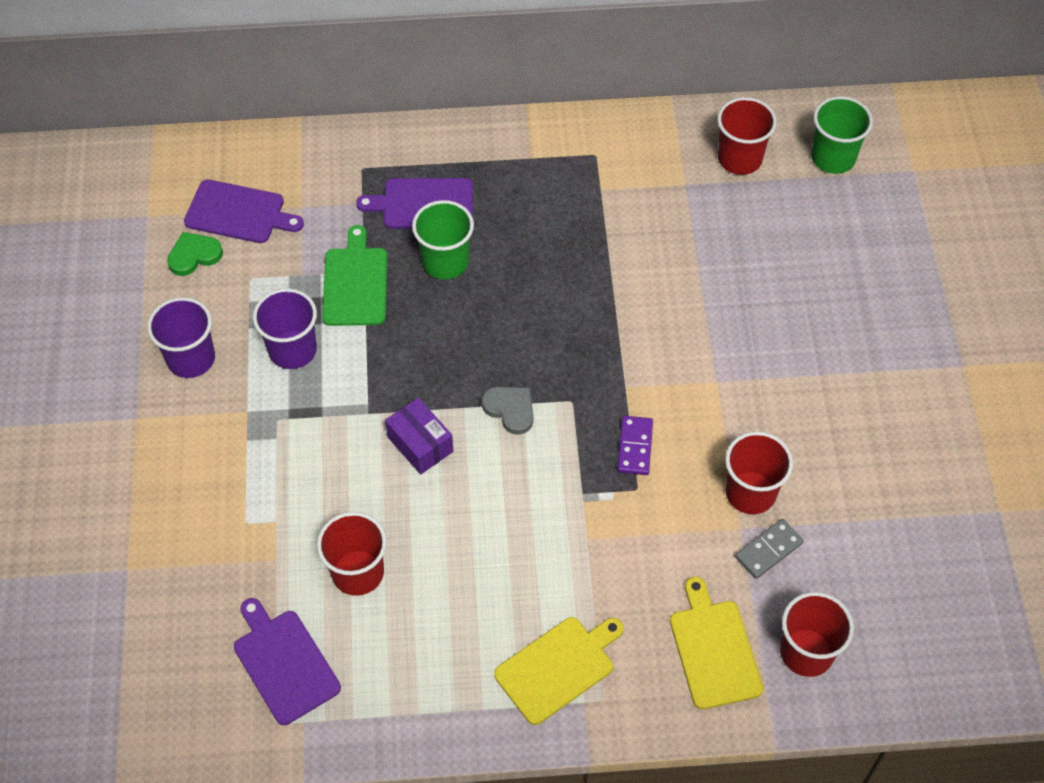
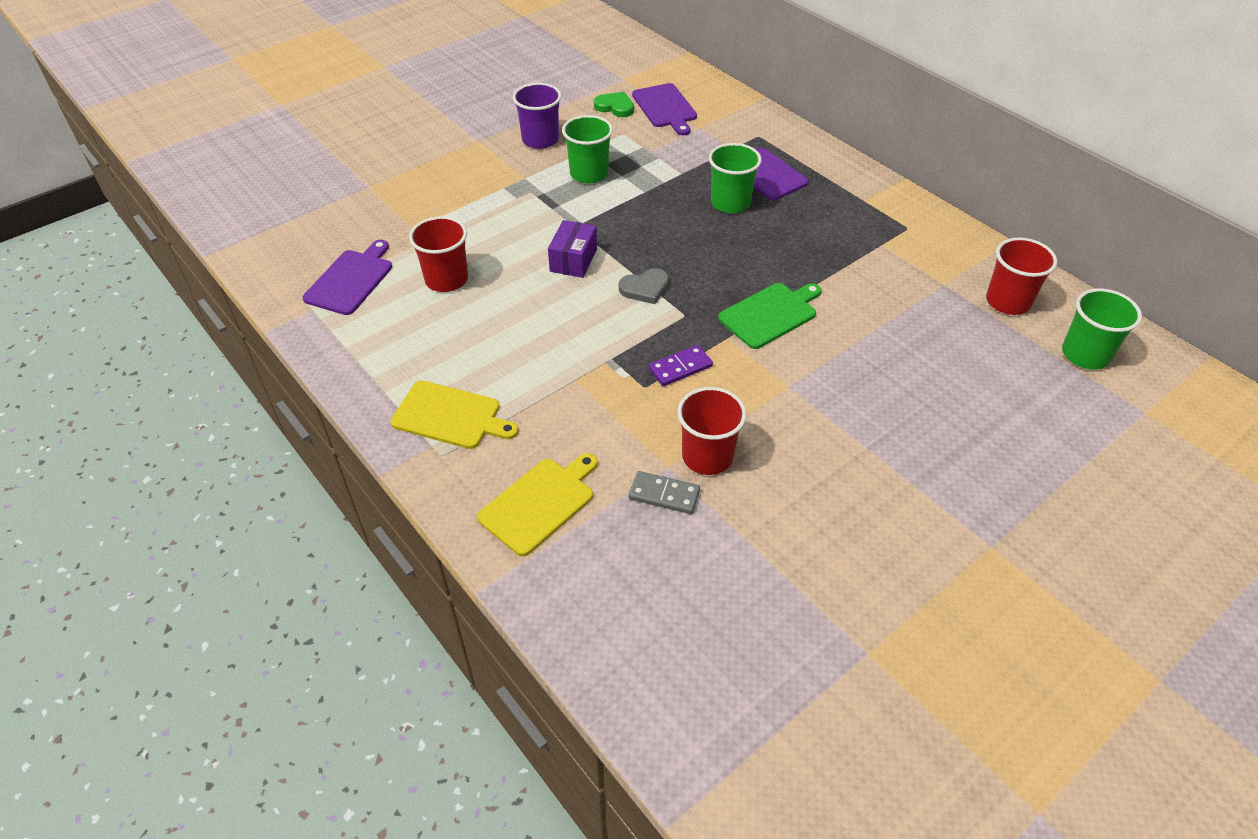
camera: 55 degrees right, 10 degrees down
purple cup [253,288,317,369] -> green cup [562,115,613,183]
green cutting board [322,225,387,326] -> green cutting board moved to [718,283,822,349]
grey heart [482,387,533,435] -> grey heart turned 60 degrees clockwise [619,268,669,304]
red cup [780,592,854,677] -> none

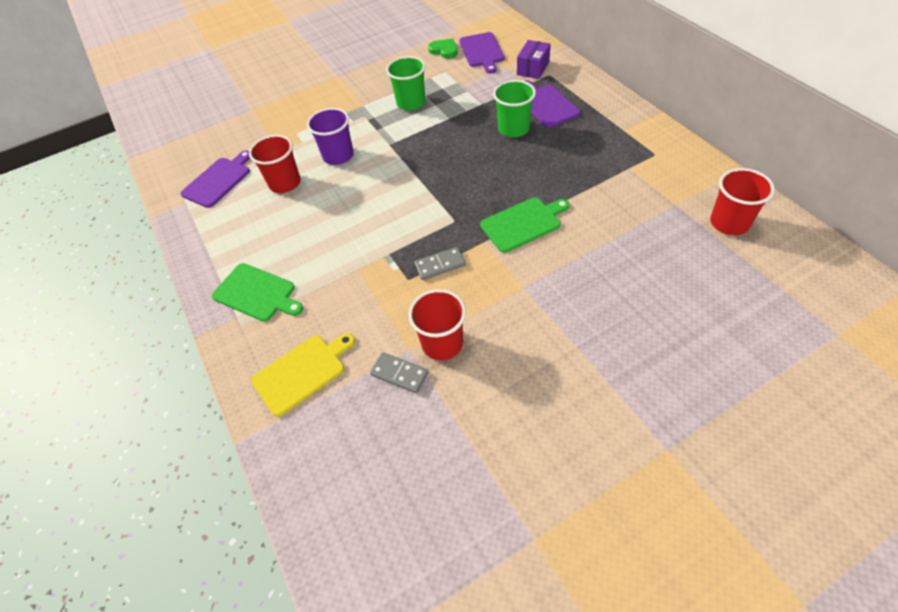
camera: 15 degrees right, 5 degrees up
yellow cutting board [390,380,519,449] -> green cutting board [212,263,303,322]
purple cup [513,83,562,149] -> purple cup moved to [307,108,354,165]
purple box [548,220,597,278] -> purple box moved to [517,40,551,79]
grey heart [619,268,669,304] -> none
purple domino [649,345,713,386] -> grey domino [414,247,466,280]
green cup [1062,288,1142,370] -> none

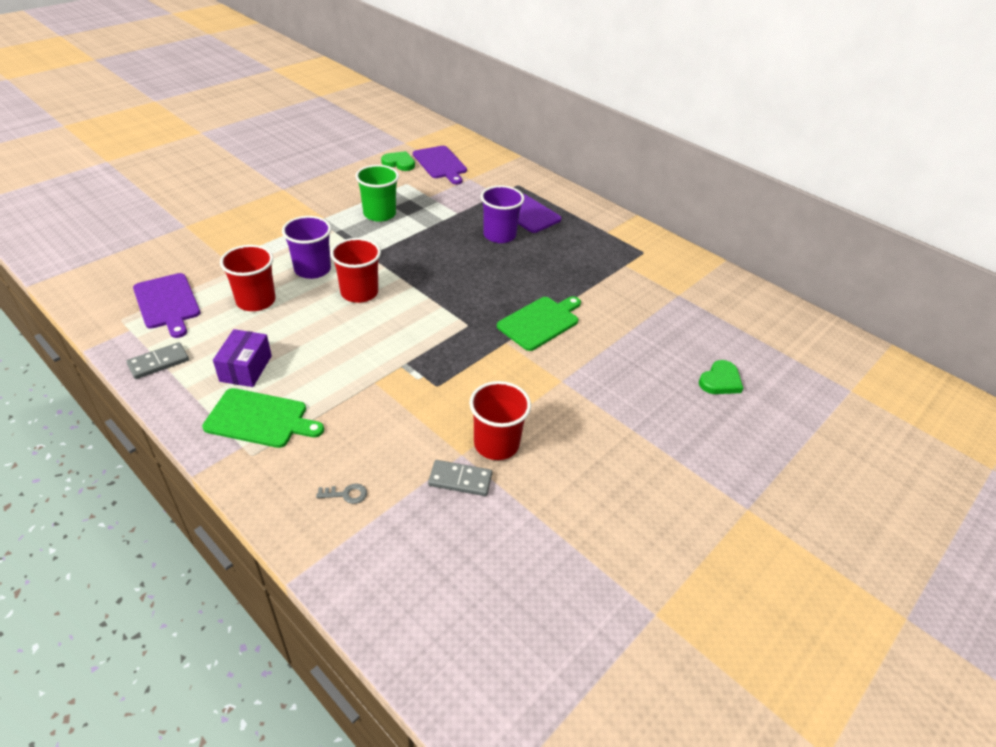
camera: 25 degrees left, 10 degrees down
purple cutting board [180,150,250,208] -> purple cutting board turned 135 degrees clockwise [133,273,200,338]
yellow cutting board [251,333,355,417] -> grey key [316,484,367,504]
grey domino [414,247,466,280] -> grey domino moved to [126,342,189,379]
green cup [493,80,536,138] -> purple cup [481,185,524,243]
purple box [517,40,551,79] -> purple box moved to [213,329,272,387]
red cup [710,168,775,235] -> red cup moved to [330,238,381,303]
none -> green heart [699,360,743,394]

